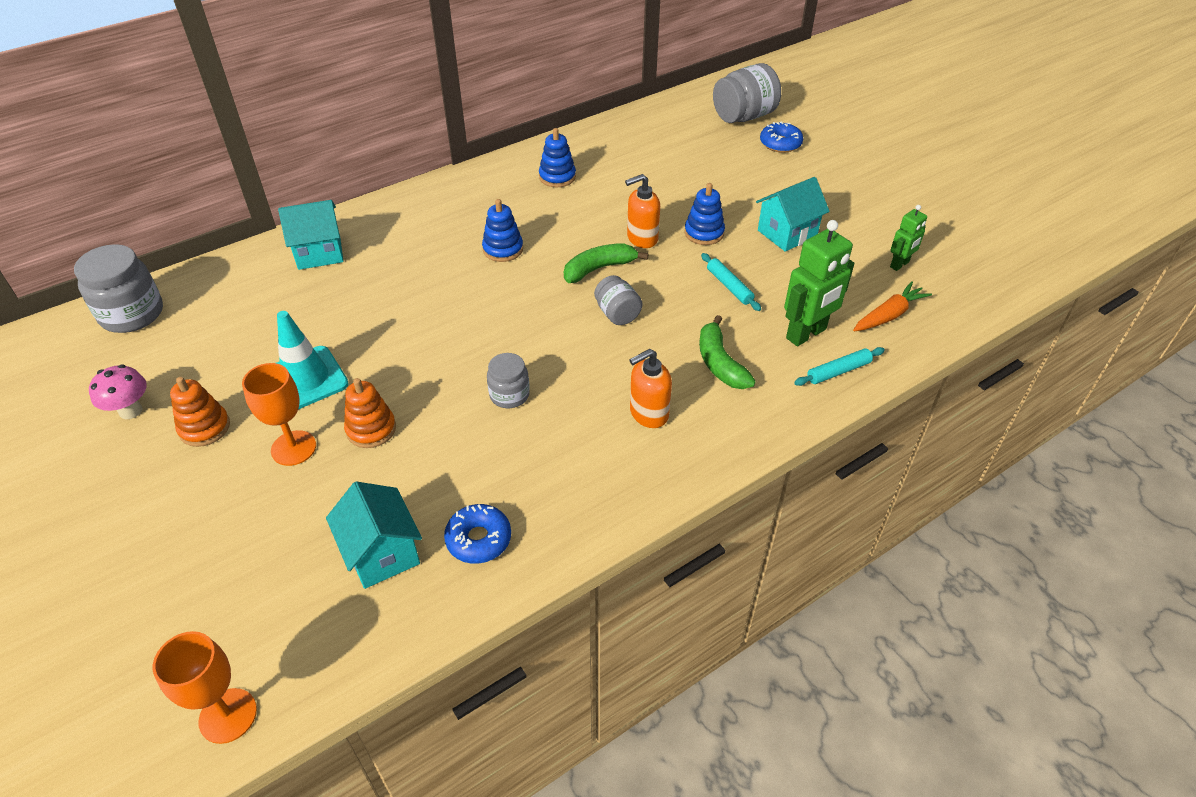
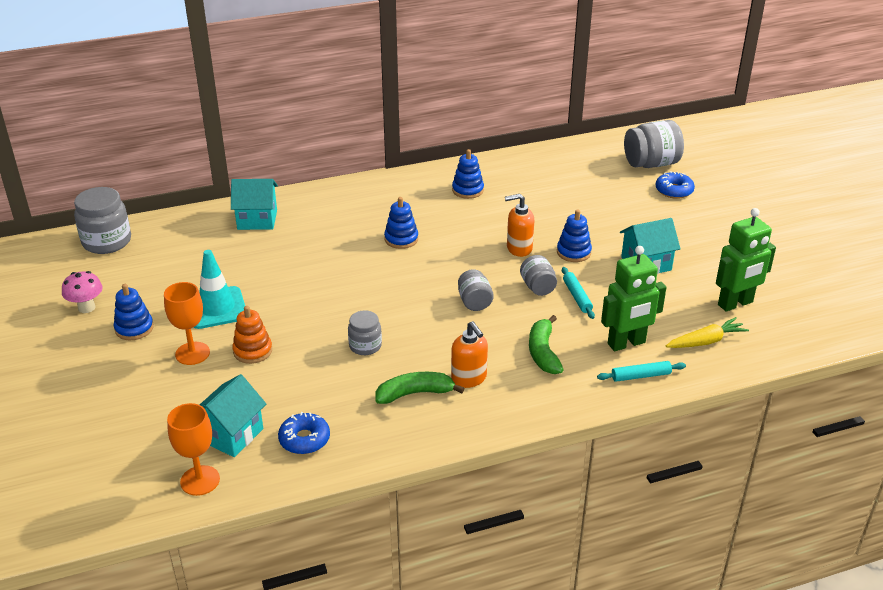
camera: 15 degrees right, 10 degrees down
orange goblet [153,631,257,744] -> orange goblet moved to [167,403,220,496]
orange stacking toy [170,377,230,447] -> blue stacking toy [114,284,154,340]
turquoise house [326,481,422,589] -> turquoise house turned 45 degrees clockwise [200,374,266,457]
green banana [564,243,649,283] -> green banana moved to [375,372,465,404]
orange soap dispenser [630,349,672,428] -> orange soap dispenser turned 105 degrees counterclockwise [451,321,488,388]
orange carrot [853,281,932,331] -> yellow carrot [666,317,749,348]
green robot [890,205,927,271] -> green robot [716,208,776,312], size x1.78
none -> grey jar [520,255,557,296]

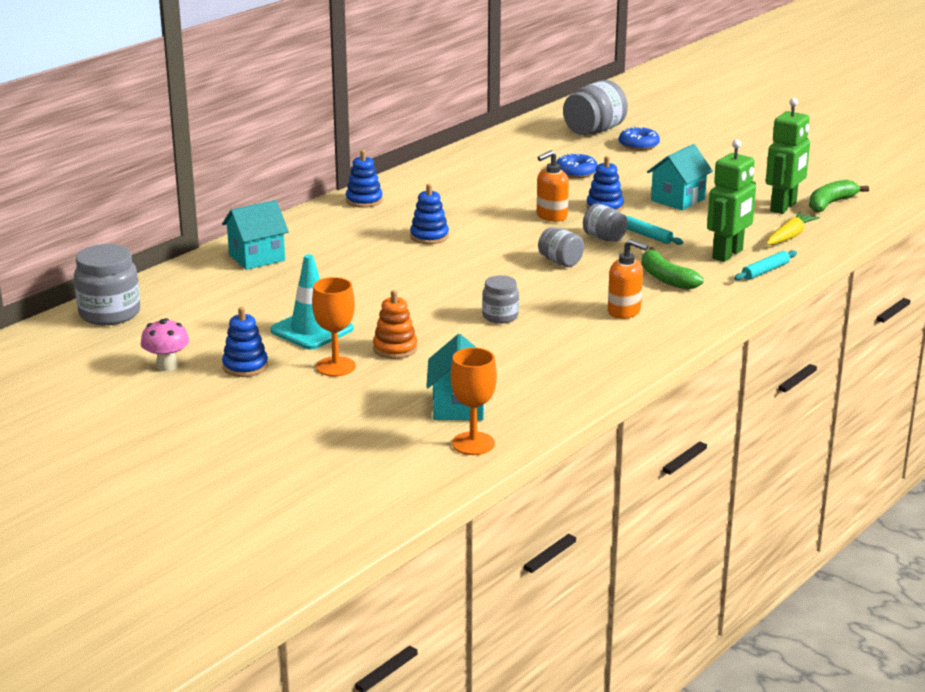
camera: 30 degrees left, 10 degrees down
blue donut [278,412,330,454] -> blue donut moved to [556,153,598,178]
green banana [375,372,465,404] -> green banana moved to [809,180,869,212]
blue stacking toy [452,149,484,199] -> blue stacking toy moved to [346,150,383,208]

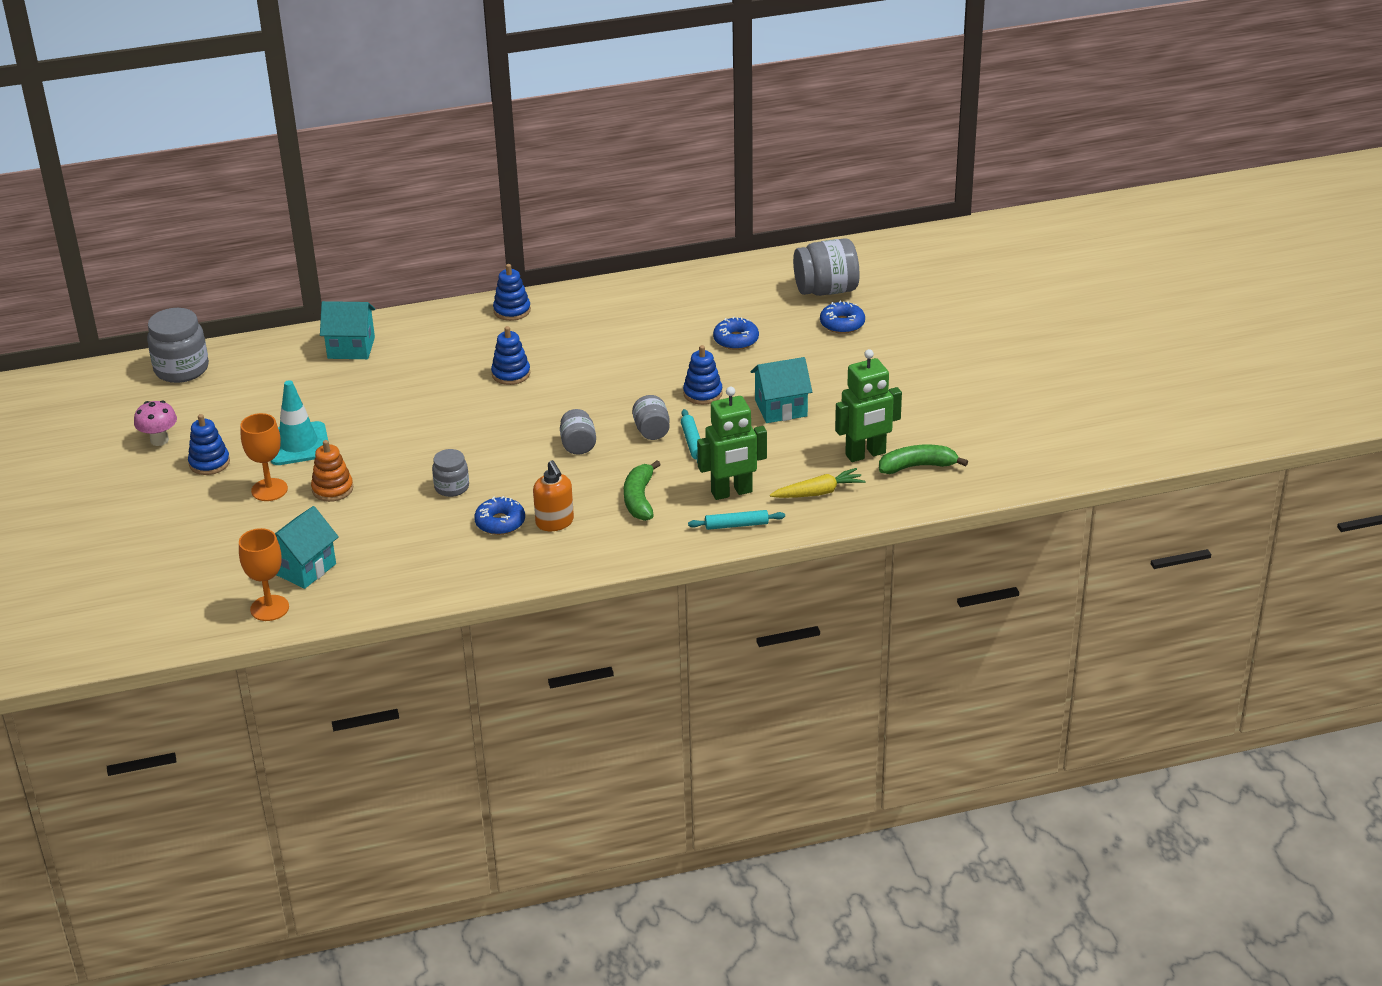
camera: 35 degrees right, 10 degrees up
orange soap dispenser [537,150,569,222] -> none
none -> blue donut [474,496,525,535]

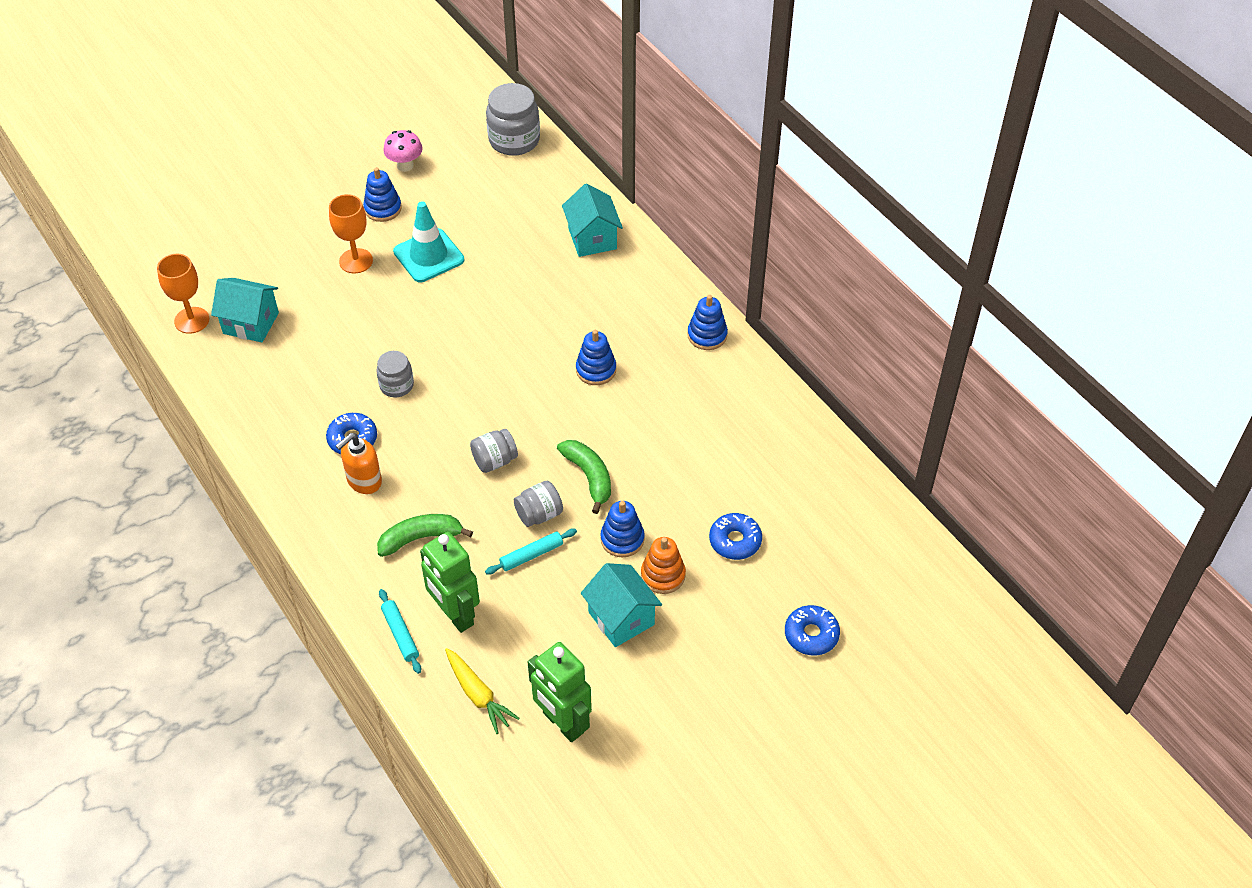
camera: 70 degrees right, 15 degrees up
orange stacking toy [311,440,353,502] -> orange stacking toy moved to [641,537,686,594]
grey jar [793,238,859,296] -> none
green banana [879,445,968,474] -> green banana moved to [557,440,611,514]

